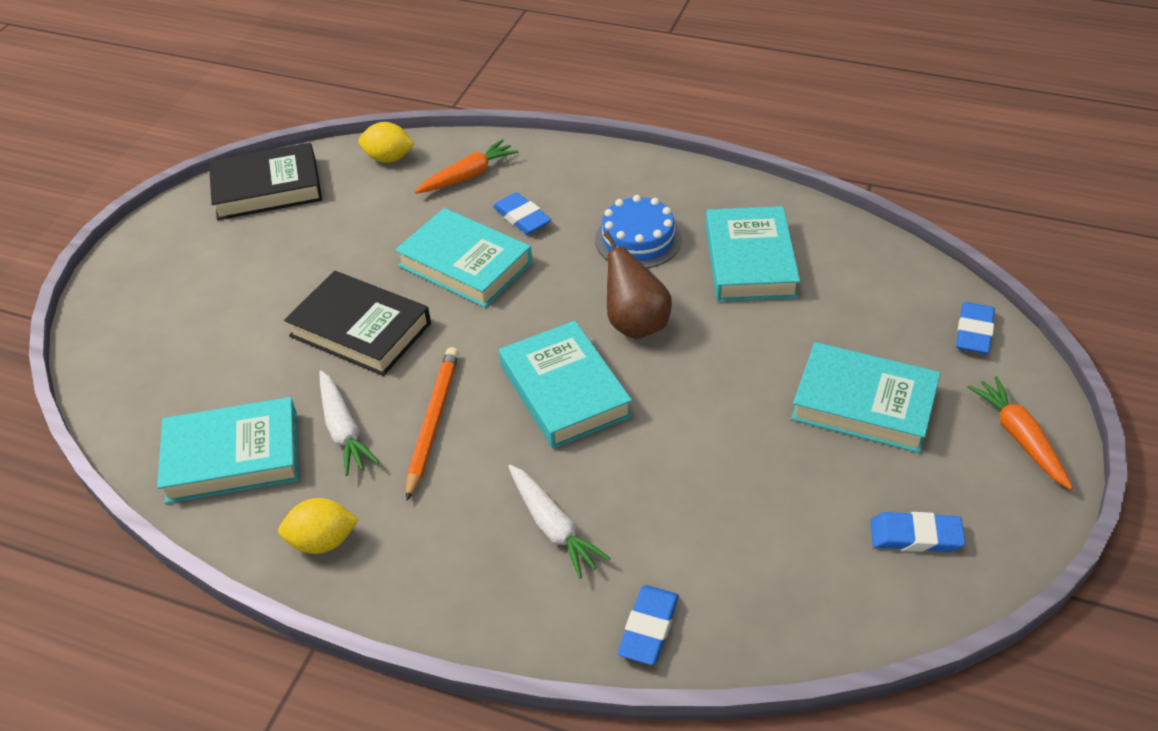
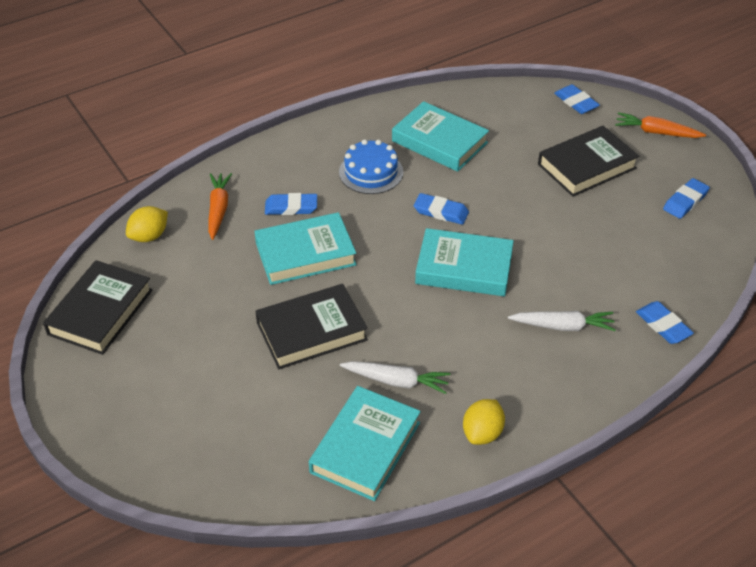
camera: 55 degrees left, 0 degrees up
orange pencil [406,347,459,501] -> none
brown pear [604,231,672,339] -> blue eraser [414,193,469,225]
turquoise book [791,342,941,453] -> black book [538,126,640,197]

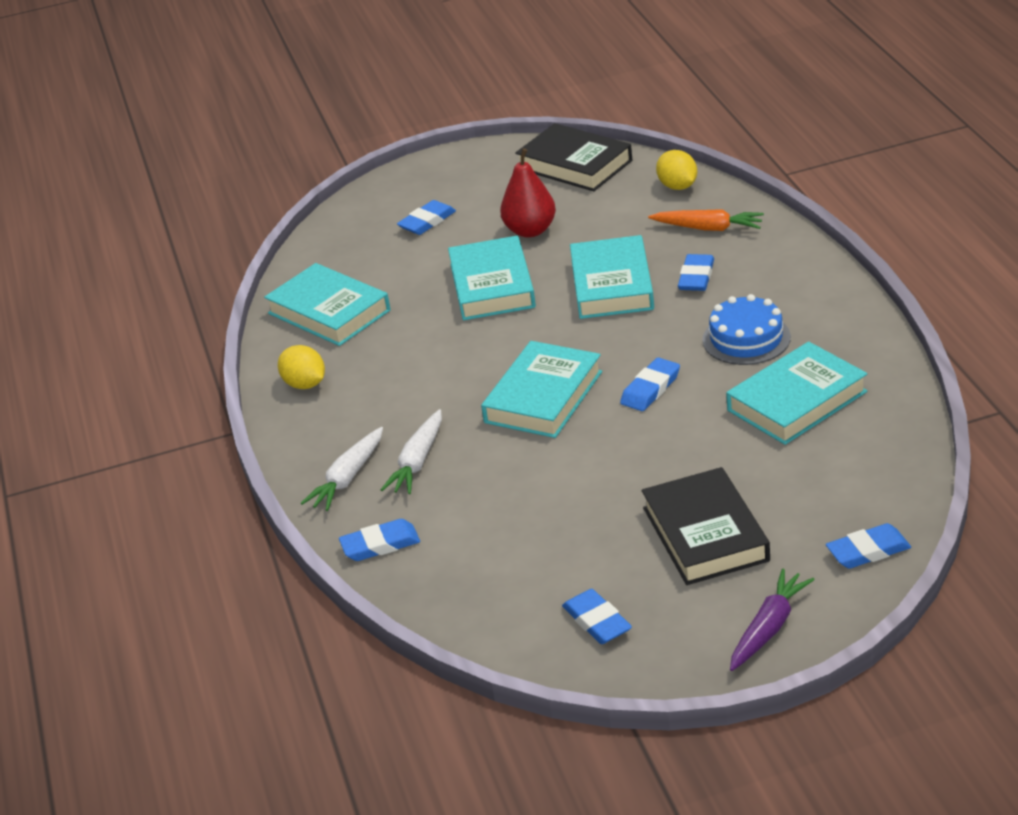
camera: 110 degrees right, 10 degrees down
black book [255,284,368,369] -> turquoise book [448,236,536,320]
white carrot [340,361,450,394] -> white carrot moved to [301,427,383,511]
orange carrot [615,112,706,138] -> purple carrot [730,569,815,671]
none -> blue eraser [397,200,456,235]
none -> red pear [500,148,556,237]

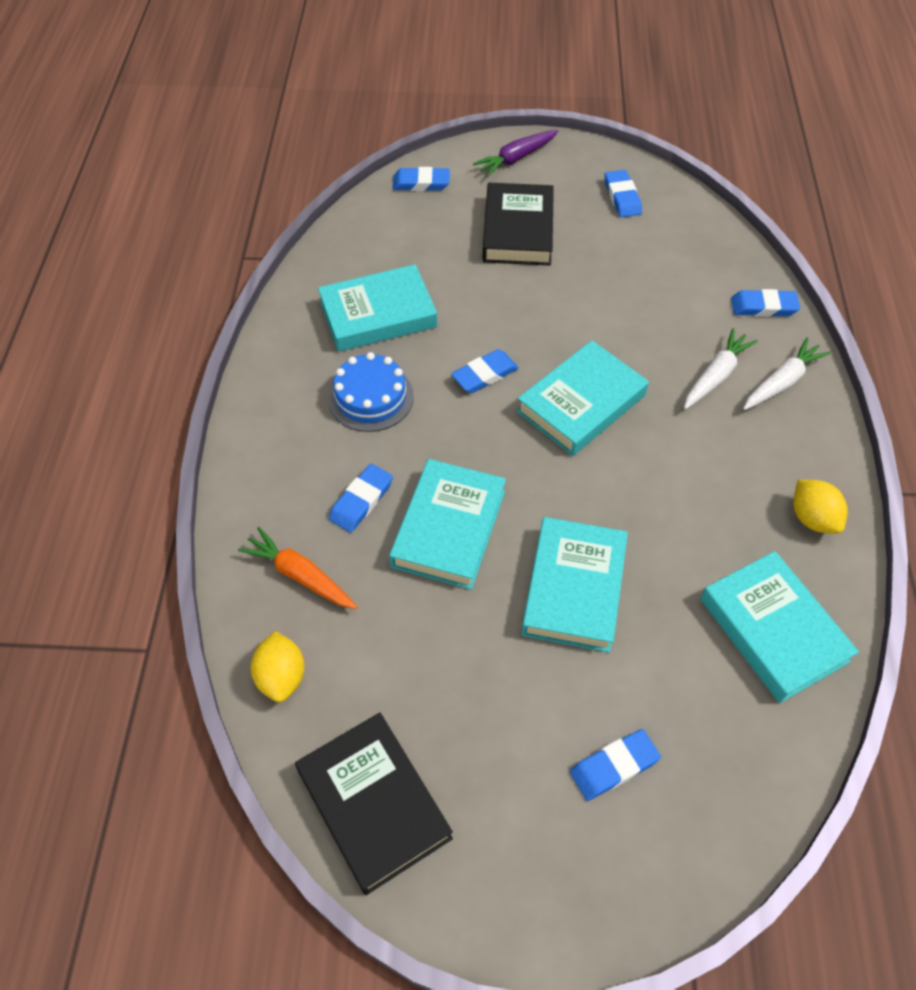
camera: 165 degrees left, 20 degrees up
red pear [500,148,556,237] -> none

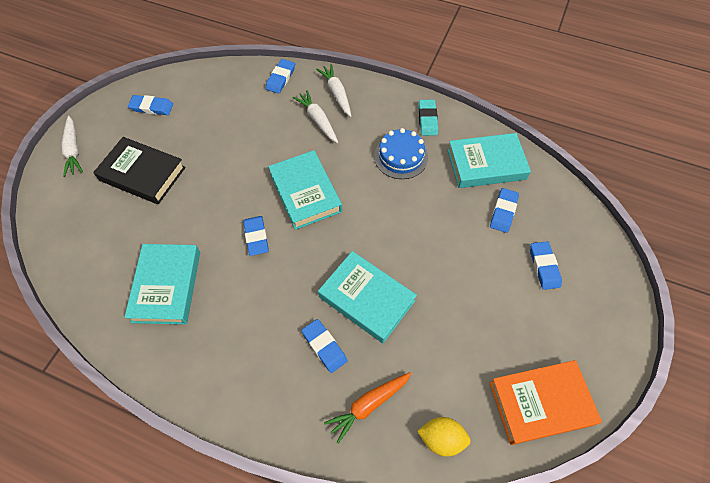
camera: 70 degrees left, 5 degrees up
black book [295,713,453,895] -> orange book [489,360,602,445]
blue cake [328,352,414,432] -> blue cake moved to [374,128,428,179]
blue eraser [393,167,450,191] -> blue eraser moved to [490,188,519,233]
purple carrot [473,130,559,177] -> white carrot [61,116,83,177]
turquoise book [522,517,628,652] -> none
yellow lemon [793,480,848,534] -> turquoise eraser [418,100,438,136]

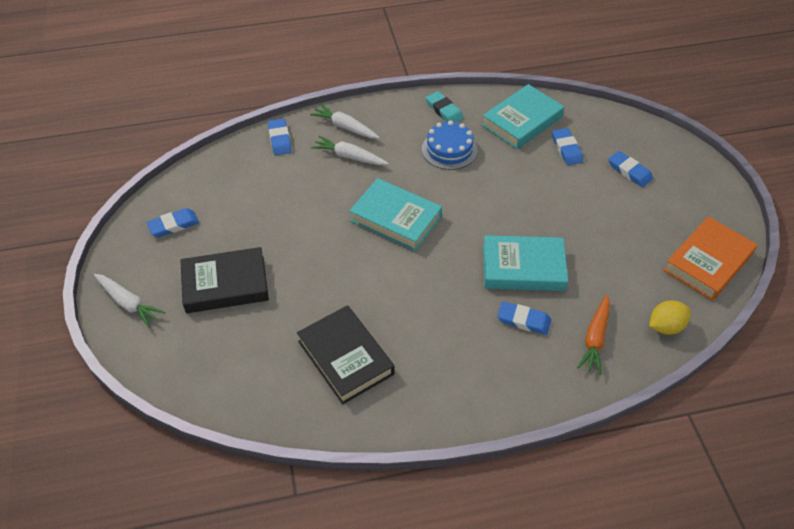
camera: 35 degrees left, 10 degrees down
turquoise book [124,244,200,325] -> black book [297,305,394,404]
blue eraser [243,216,269,256] -> none

